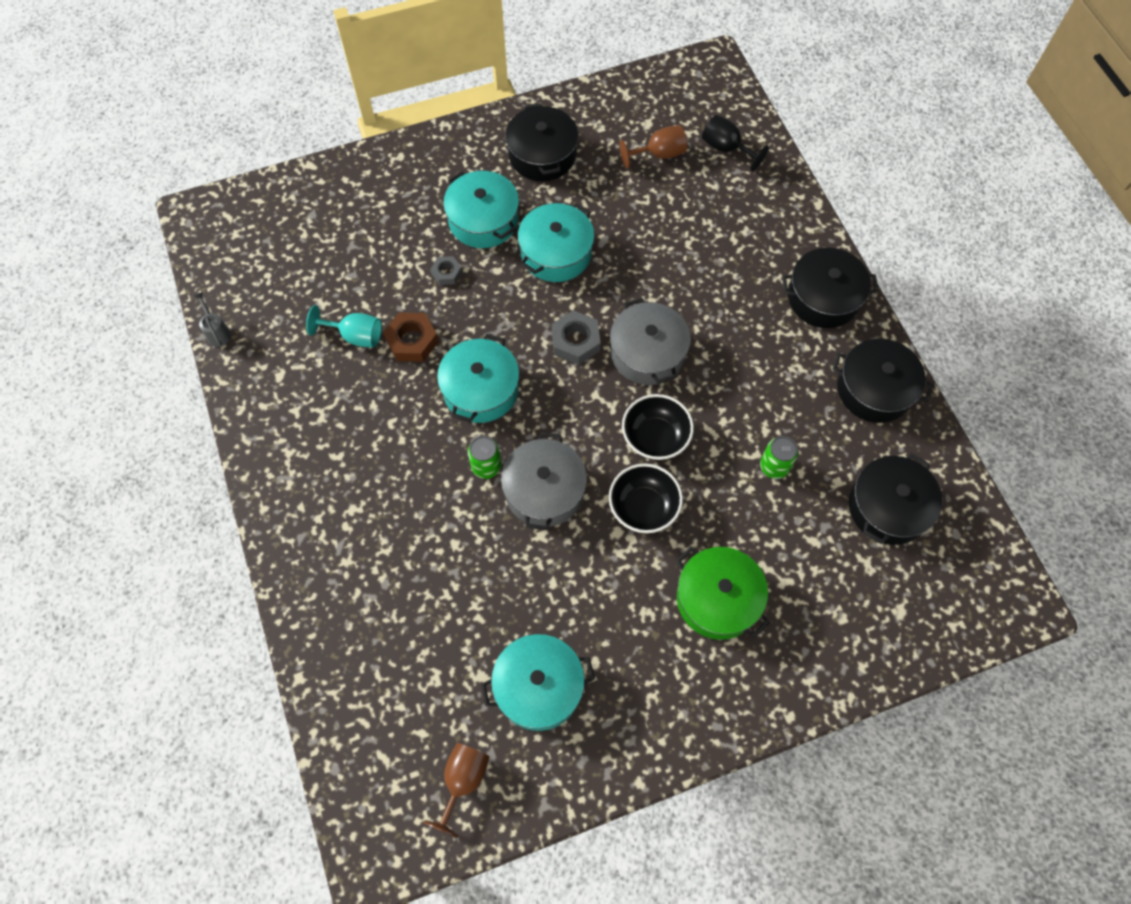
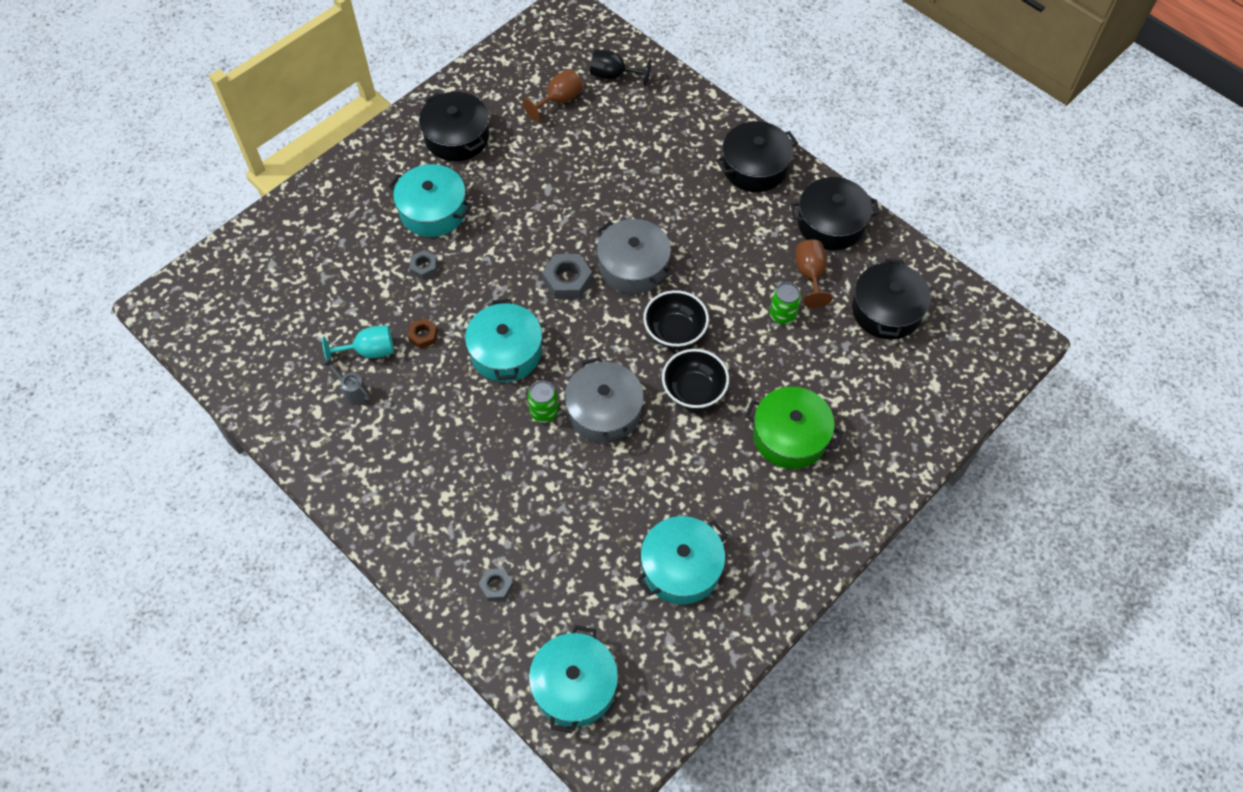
camera: 25 degrees left, 5 degrees down
grey watering can [193,292,231,347] -> grey watering can moved to [323,358,370,405]
brown nut [383,312,439,362] -> brown nut [408,318,438,349], size x0.60
brown goblet [423,743,490,837] -> brown goblet moved to [795,240,832,308]
turquoise pot [518,203,594,282] -> turquoise pot moved to [529,625,618,734]
none -> grey nut [478,568,513,601]

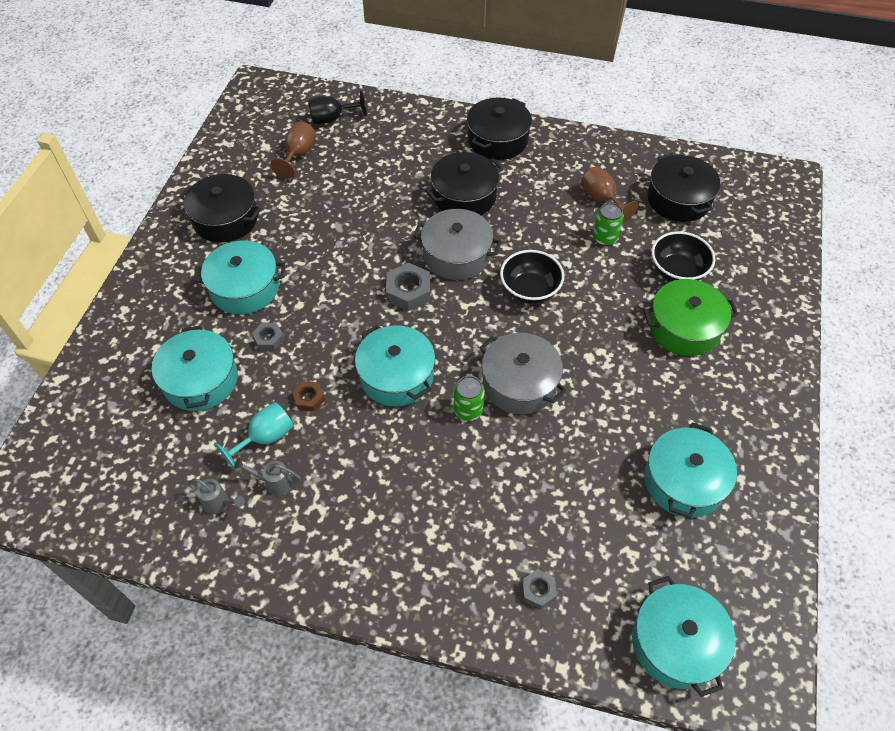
camera: 30 degrees left, 5 degrees down
black bowl [662,349,729,410] -> black bowl moved to [652,231,715,282]
black pot [791,177,880,250] -> black pot moved to [426,152,503,215]
none -> turquoise pot [152,325,238,411]
none -> grey watering can [188,479,245,514]

